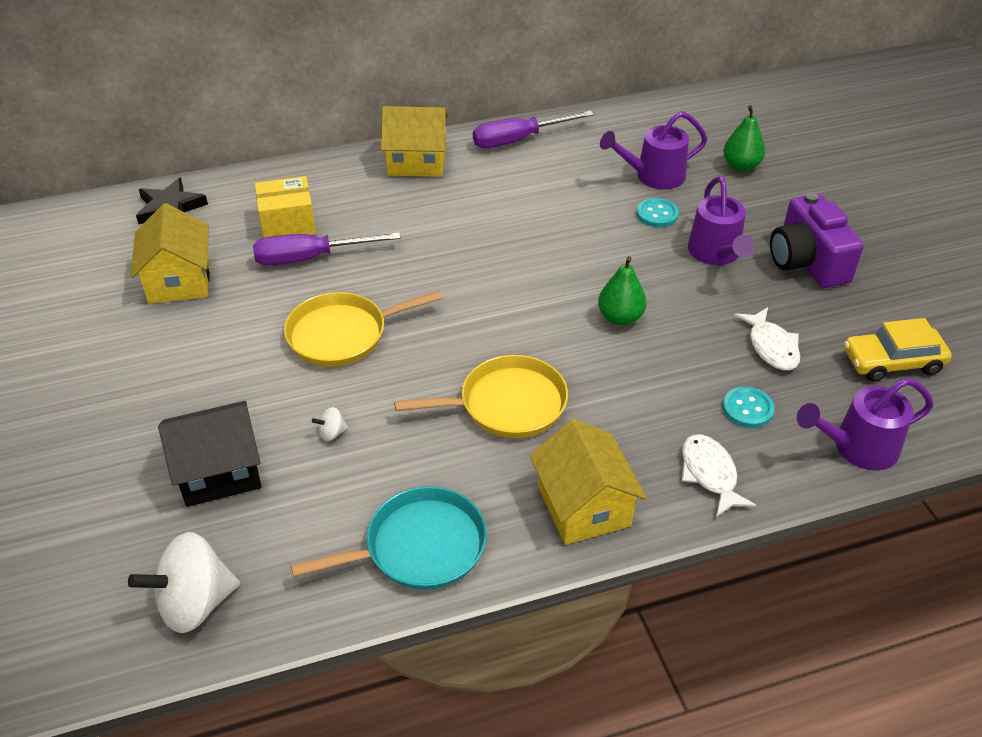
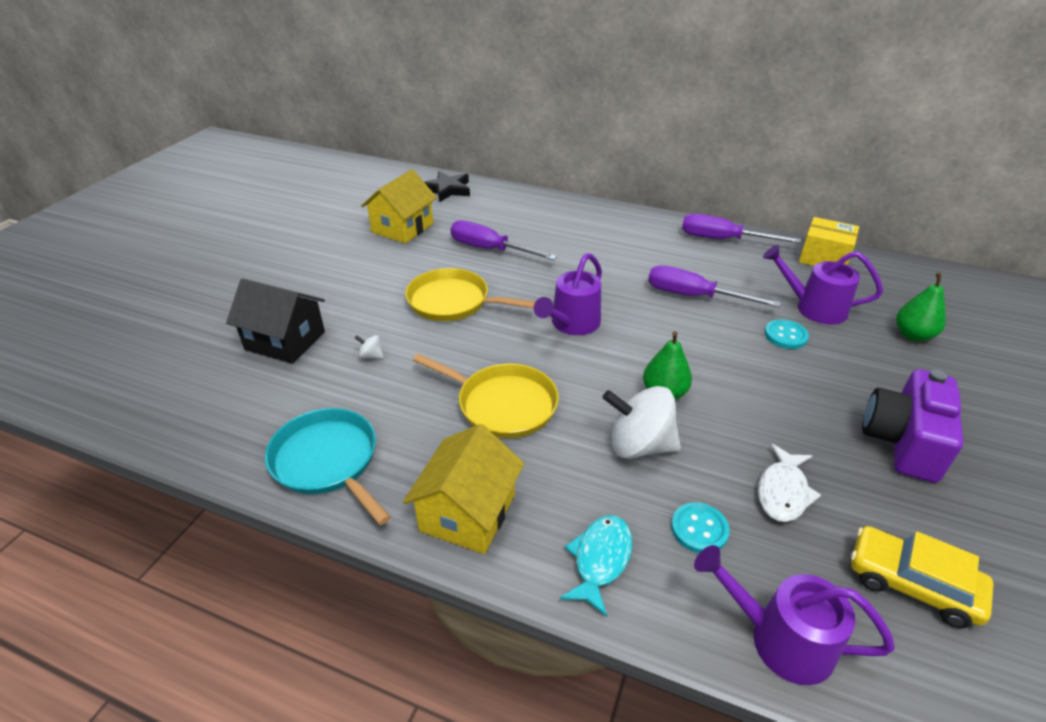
camera: 40 degrees right, 5 degrees down
white spinning top [128,532,240,633] -> white spinning top moved to [603,386,681,459]
yellow box [255,176,316,238] -> yellow box moved to [799,217,859,266]
turquoise pan [291,486,487,590] -> turquoise pan turned 150 degrees counterclockwise [265,408,391,525]
yellow house [381,106,449,177] -> none
white fish [682,434,756,517] -> turquoise fish [560,515,633,617]
purple watering can [688,176,754,265] -> purple watering can moved to [534,253,602,335]
none -> purple screwdriver [648,265,781,308]

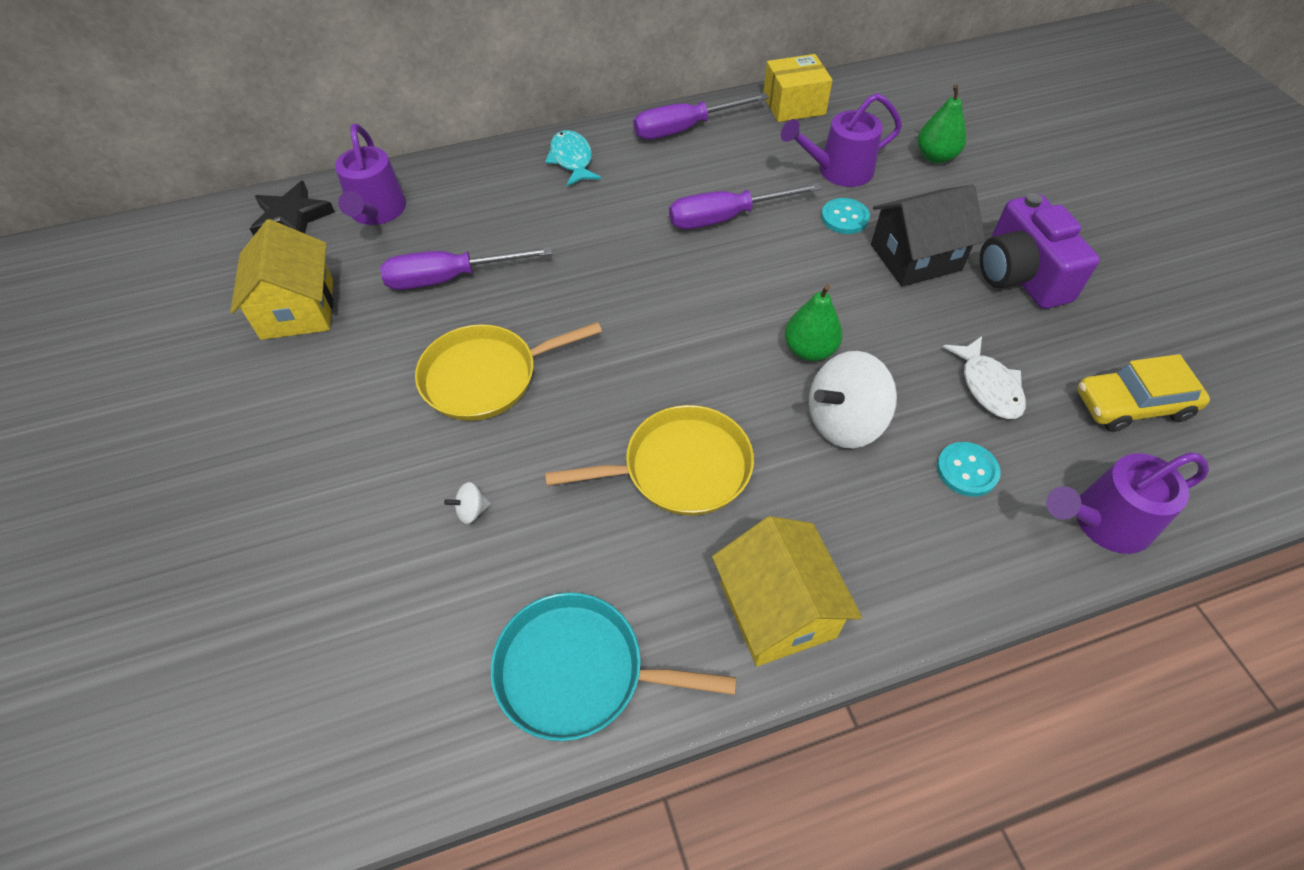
camera: 40 degrees left, 15 degrees up
black house [226,279,325,364] -> black house moved to [871,184,985,287]
purple watering can [534,253,602,335] -> purple watering can moved to [335,124,406,225]
turquoise fish [560,515,633,617] -> turquoise fish moved to [545,130,602,186]

